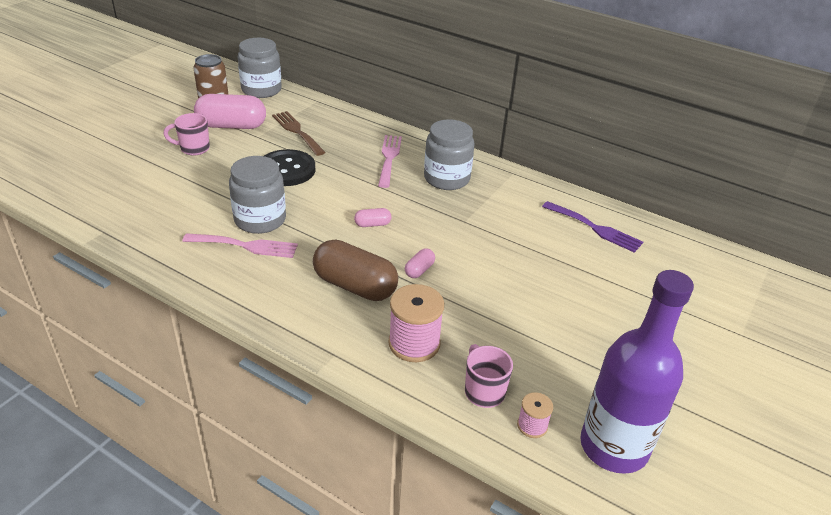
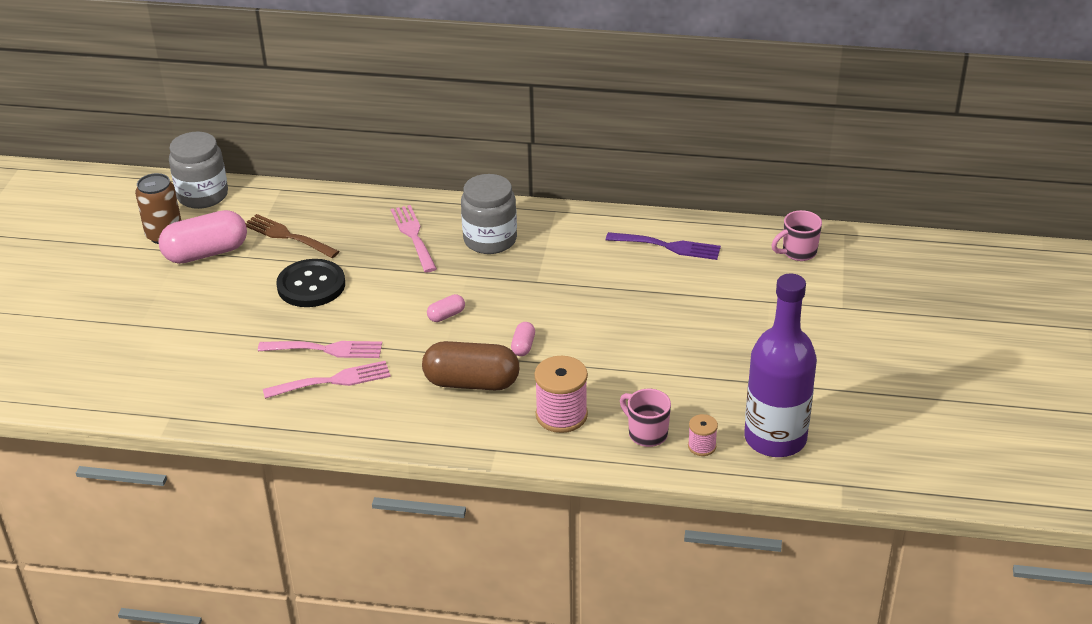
camera: 20 degrees left, 0 degrees up
pink mug [164,113,210,156] -> pink mug moved to [771,210,822,261]
grey jar [229,156,286,234] -> pink fork [258,341,382,358]

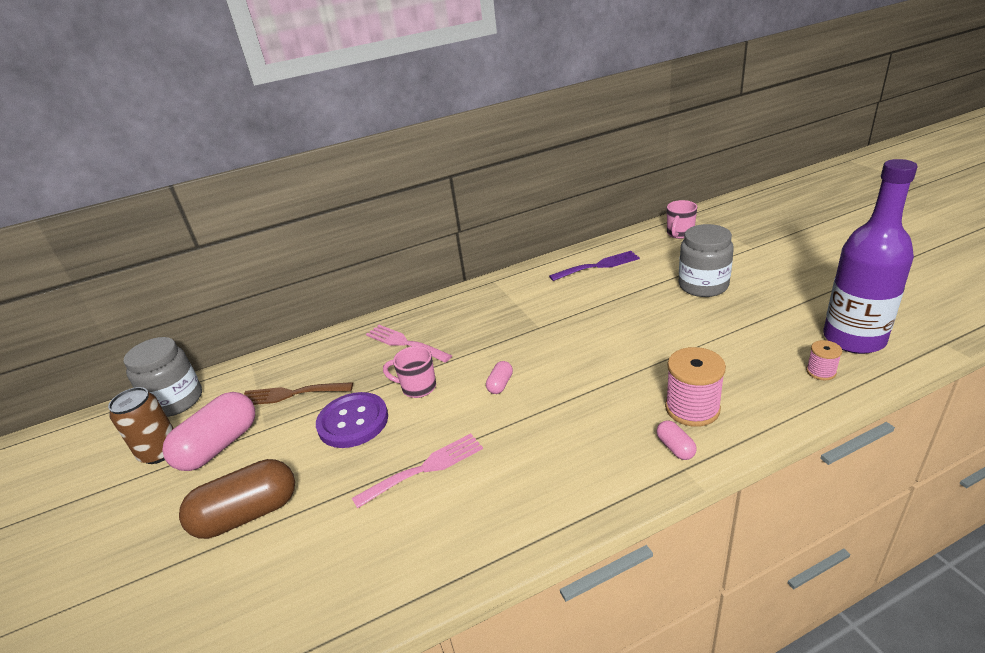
camera: 30 degrees left, 5 degrees down
pink fork [263,361,391,399] -> none
black button [276,259,345,307] -> purple button [316,392,388,448]
brown capsule [422,341,519,390] -> brown capsule moved to [179,459,295,539]
grey jar [461,174,517,254] -> grey jar moved to [678,224,734,297]
pink capsule [511,322,535,356] -> pink capsule moved to [656,420,697,460]
pink mug [620,389,671,447] -> pink mug moved to [383,346,436,398]

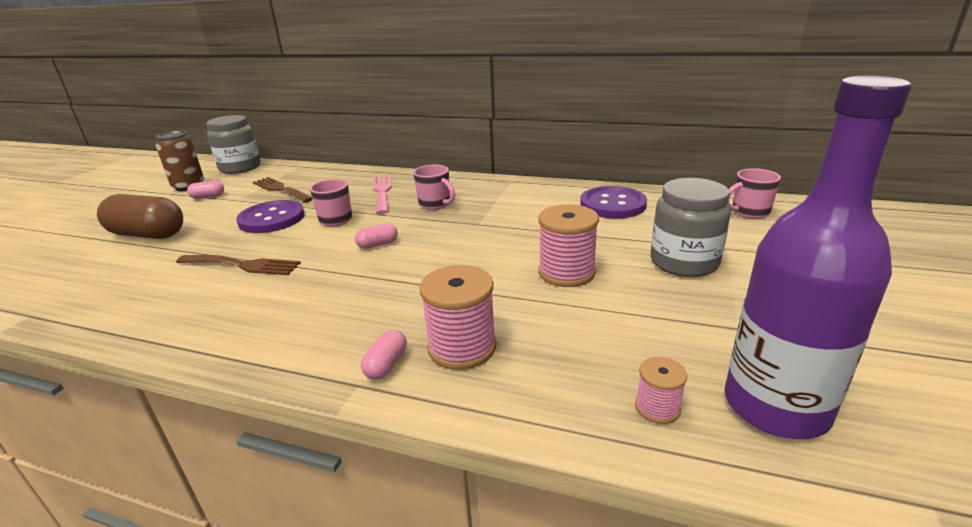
camera: 40 degrees right, 5 degrees down
pink capsule [162,392,255,471] -> pink capsule [187,181,224,199], size x0.45
pink fork [352,433,483,509] -> brown fork [176,255,301,275]
purple fork [549,251,640,281] -> purple button [580,186,647,219]
none -> pink mug [413,165,455,210]
none -> pink spool [539,204,599,287]

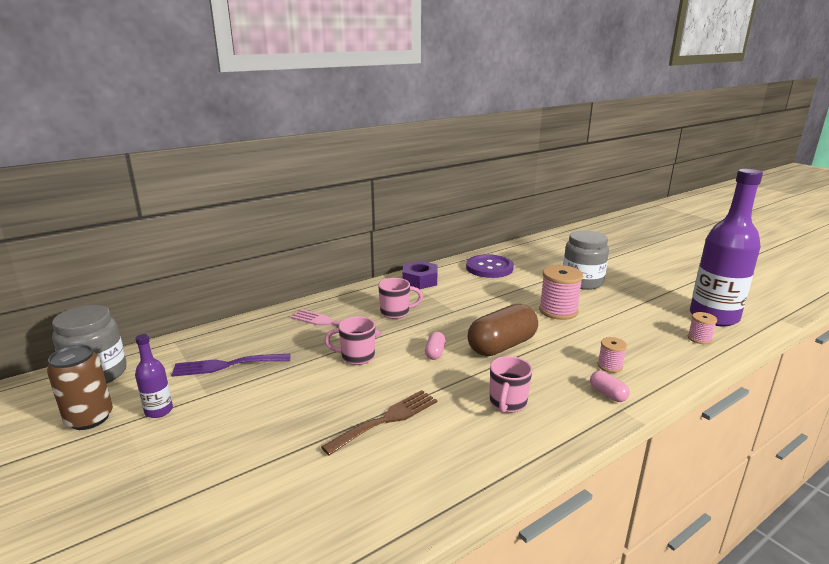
camera: 55 degrees left, 5 degrees down
brown capsule [97,194,183,239] -> brown capsule moved to [468,304,538,356]
pink capsule [187,181,224,199] -> purple bottle [135,334,173,418]
purple button [236,200,305,233] -> none
brown fork [253,177,313,203] -> purple fork [171,354,290,377]
pink spool [419,265,496,370] -> pink spool [597,337,627,373], size x0.53
pink mug [728,168,781,219] -> pink mug moved to [490,356,532,413]
none -> purple nut [403,261,437,289]

